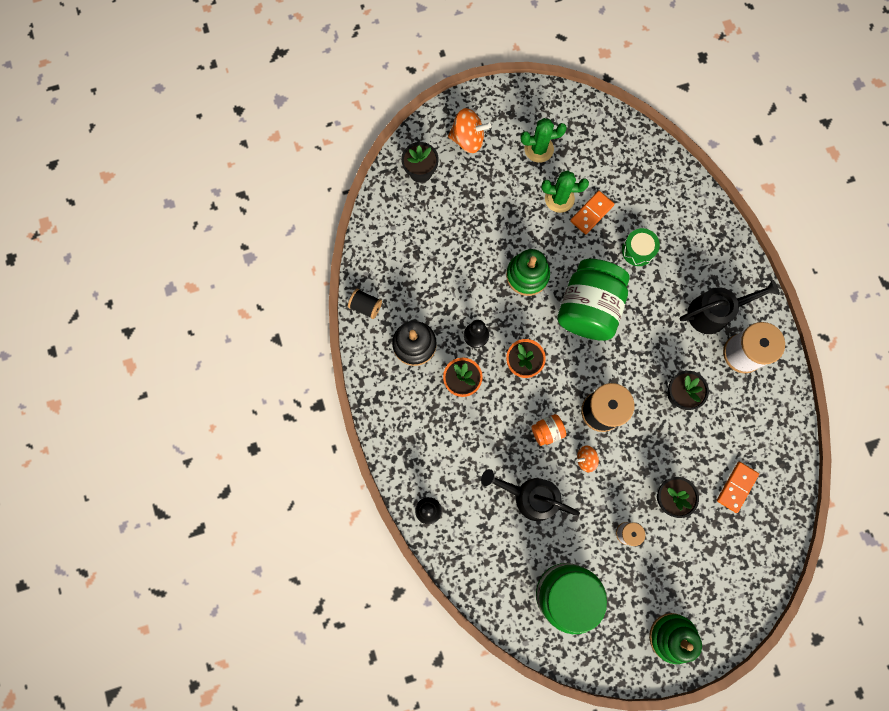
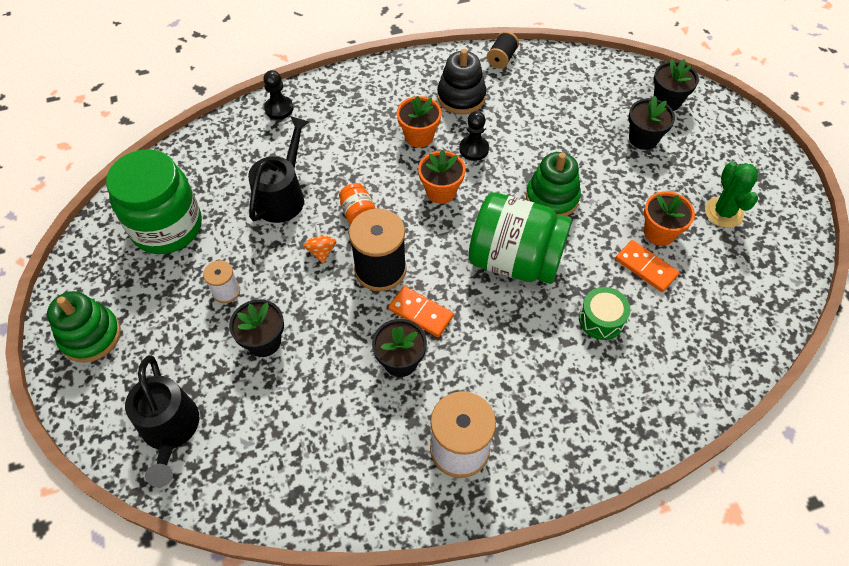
camera: 90 degrees right, 20 degrees down
orange spinning top [448,108,491,153] -> none
green cactus [541,170,589,213] -> orange flower pot [644,191,695,246]
black watering can [680,280,780,334] -> black watering can moved to [125,355,199,487]
orange domino [717,462,759,513] -> orange domino moved to [388,286,454,337]
none -> black flower pot [628,96,675,150]

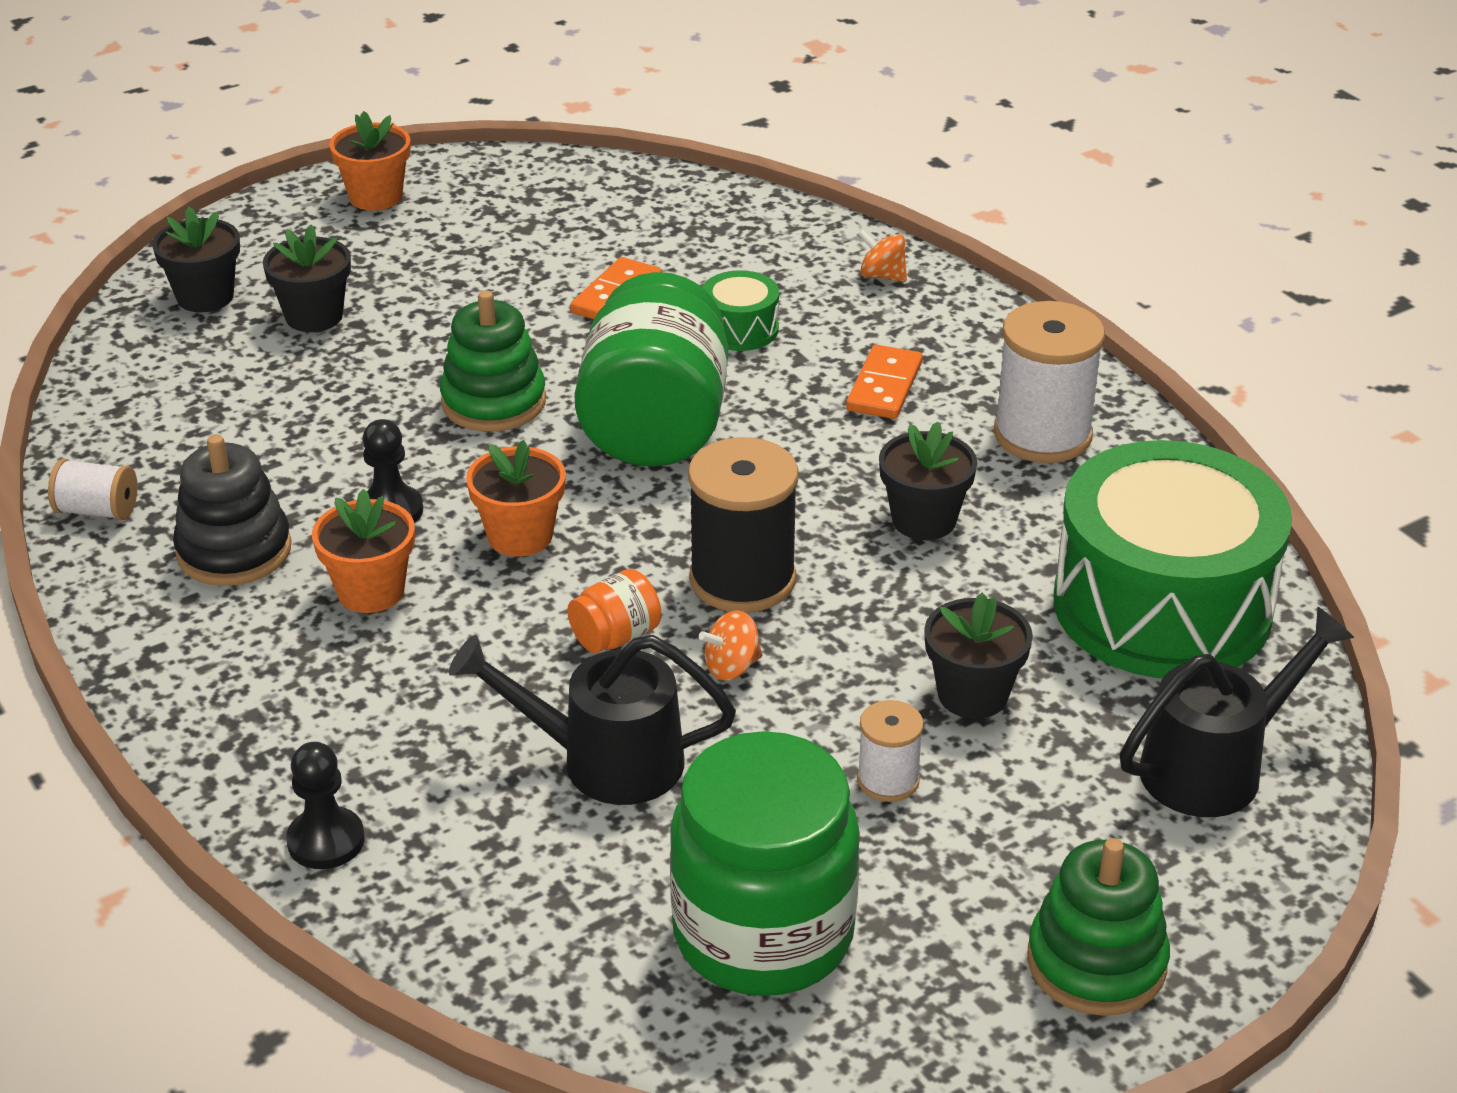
camera: 105 degrees left, 20 degrees down
orange domino [388,286,454,337] -> orange domino moved to [846,345,923,419]
black spool [487,31,519,69] -> white spool [48,459,138,520]
orange flower pot [644,191,695,246] -> orange flower pot moved to [329,111,410,211]
green cactus [705,162,758,228] -> none
none -> orange spinning top [858,230,907,282]
none -> green drum [1054,440,1292,678]

